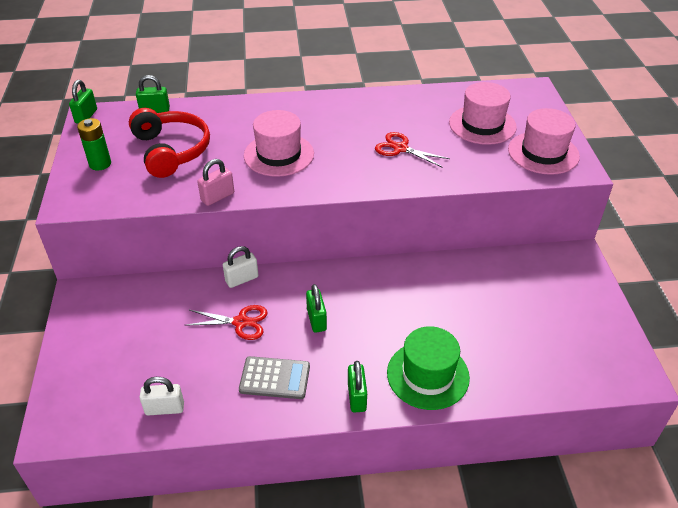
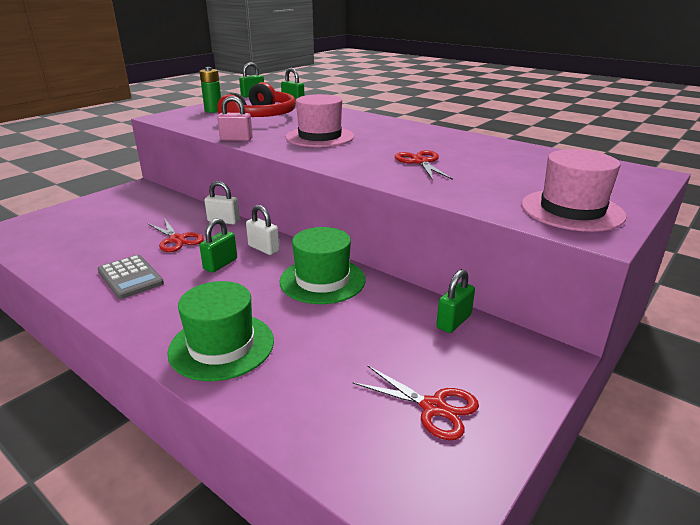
camera: 45 degrees right, 15 degrees down
white padlock [139,377,184,415] -> white padlock moved to [246,205,280,255]
green padlock [348,361,367,413] -> green padlock moved to [436,269,475,333]
pink hat [449,82,517,145] -> none
none -> green hat [279,227,366,304]
none -> red scissors [353,365,479,440]

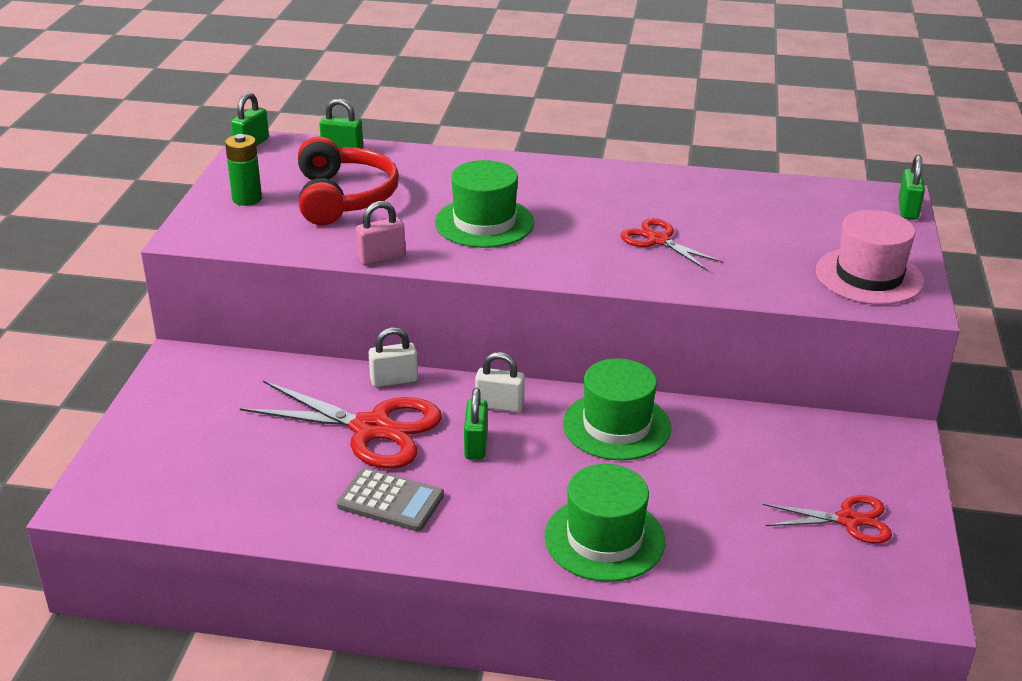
camera: 30 degrees left, 5 degrees up
red scissors [147,218,204,252] -> red scissors [240,380,442,469], size x1.75
pink hat [286,94,354,147] -> green hat [435,160,535,248]
green padlock [436,269,475,333] -> green padlock moved to [898,155,925,220]

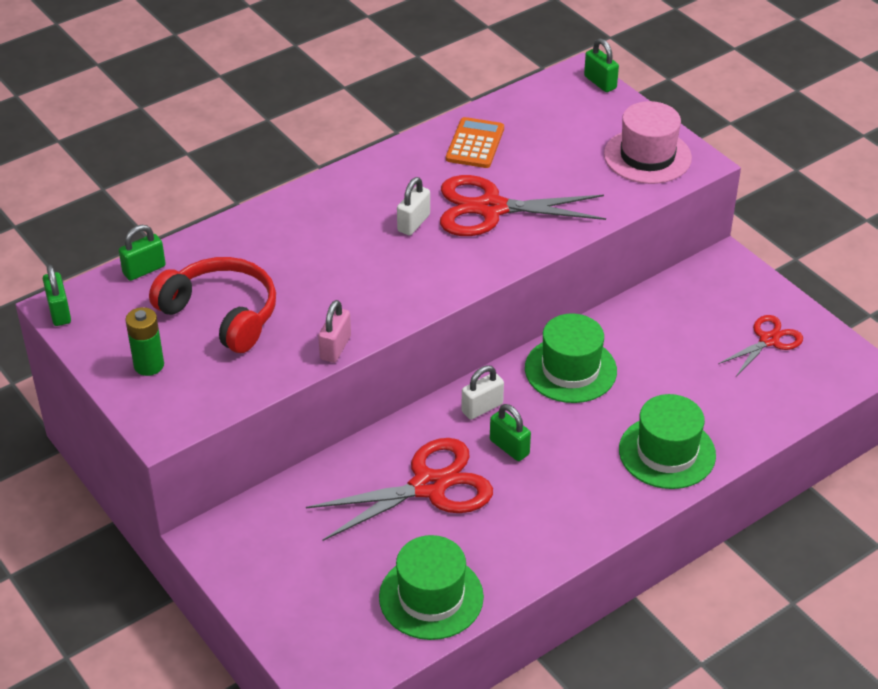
camera: 45 degrees left, 10 degrees up
grey calculator [337,468,444,531] -> none
white padlock [368,327,418,387] -> white padlock moved to [397,177,430,235]
green hat [435,160,535,248] -> green hat moved to [379,535,484,640]
red scissors [621,218,724,270] -> red scissors [440,175,606,236], size x1.75
none -> orange calculator [446,117,504,168]

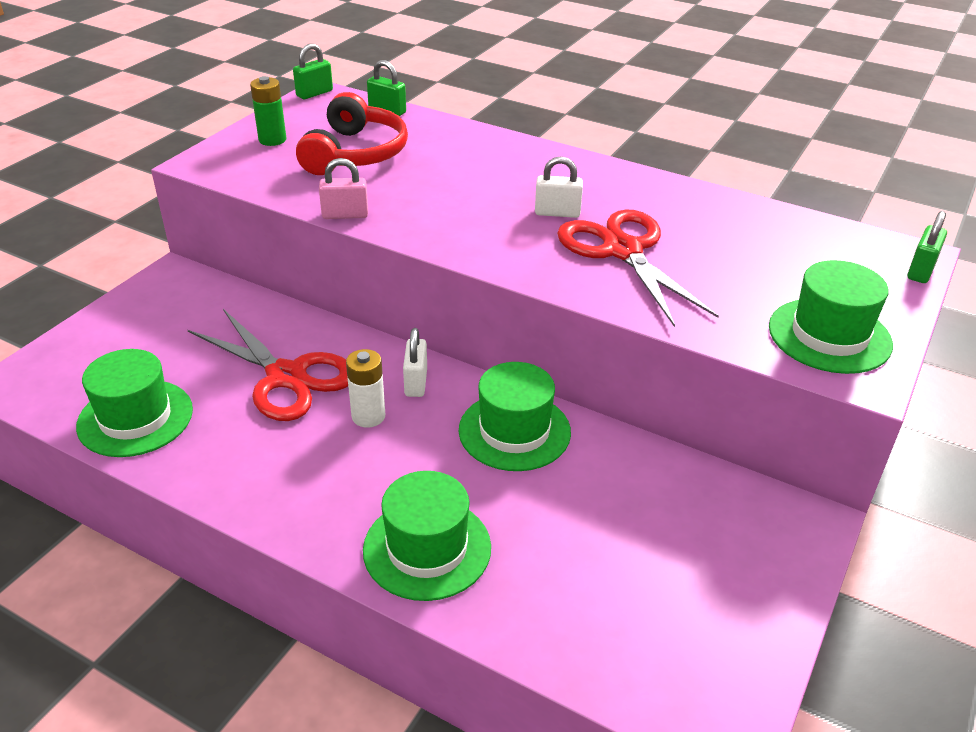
camera: 65 degrees right, 5 degrees down
orange calculator [446,117,504,168] -> none
white padlock [461,365,504,420] -> white padlock turned 60 degrees clockwise [403,328,427,397]
green padlock [490,404,531,461] -> white battery [346,349,385,428]
pink hat [604,101,692,184] -> green hat [769,260,893,374]
red scissors [718,315,803,376] -> none

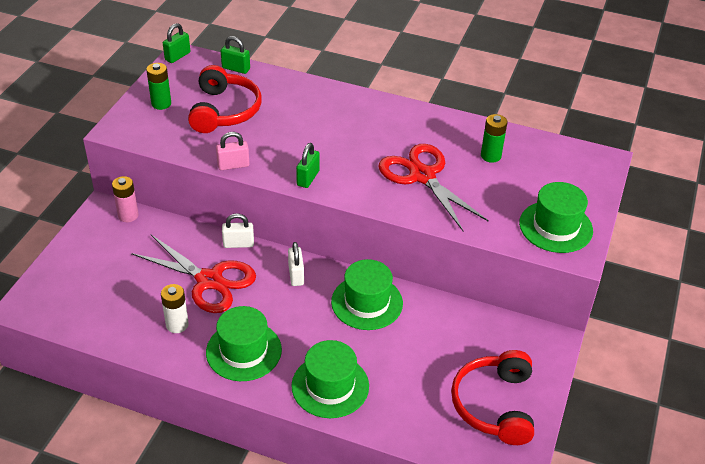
camera: 10 degrees left, 5 degrees up
green hat [76,349,193,457] -> green hat moved to [206,306,282,381]
white battery [346,349,385,428] -> white battery moved to [161,284,189,333]
white padlock [535,156,583,218] -> white padlock moved to [222,213,254,248]
green padlock [907,211,947,283] -> green padlock moved to [296,143,320,188]
none -> pink battery [112,176,139,222]
none -> red headphones [451,350,534,445]
none -> green battery [481,114,507,163]

